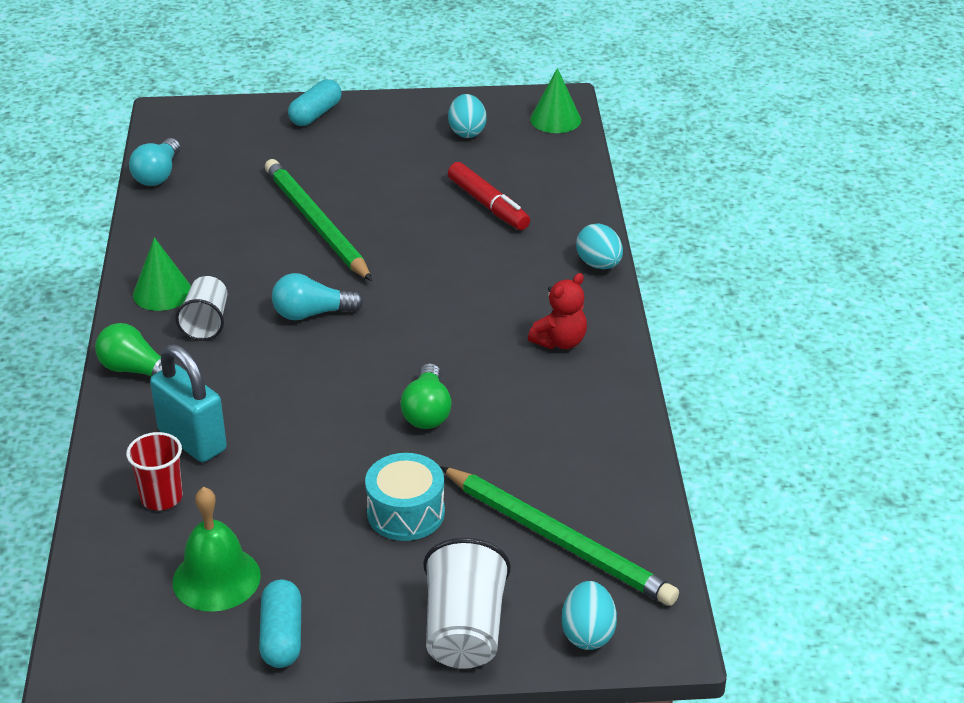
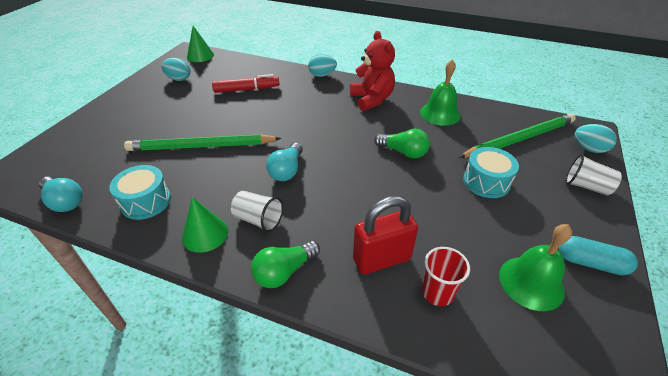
camera: 65 degrees left, 5 degrees up
turquoise padlock [150,344,227,462] -> red padlock [353,196,418,274]
turquoise capsule [288,79,342,126] -> none
white cup [423,538,511,669] -> white cup [565,154,622,196], size x0.67
red teddy bear [528,273,587,349] -> red teddy bear [350,31,395,111], size x1.54
none -> turquoise drum [109,165,171,220]
none -> green bell [420,59,461,126]

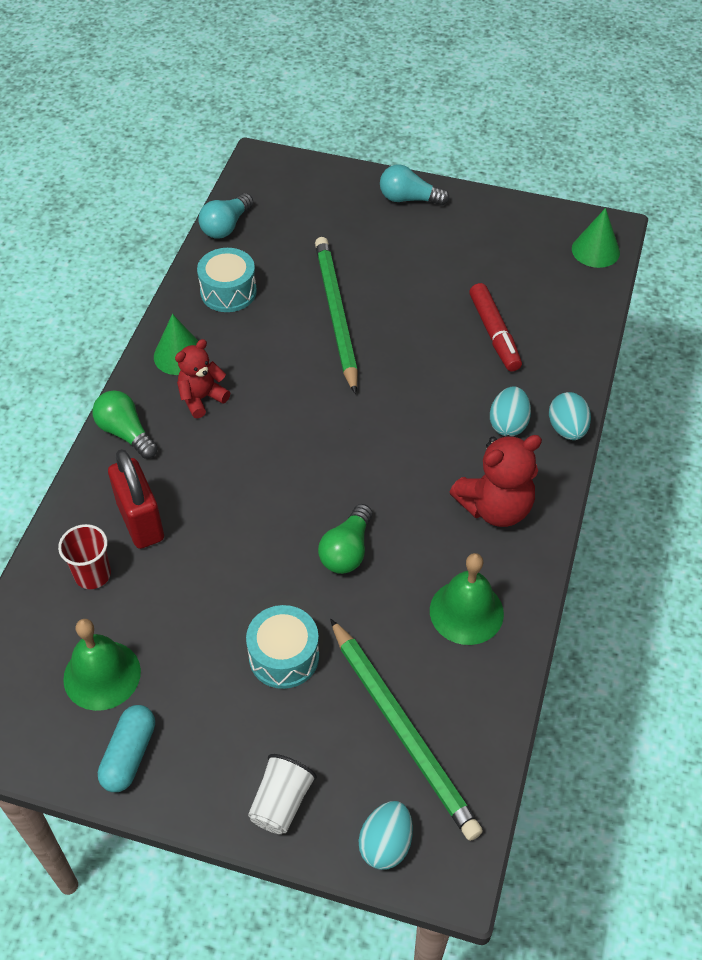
camera: 85 degrees right, 10 degrees up
turquoise egg [161,58,190,81] -> turquoise egg moved to [490,386,531,437]
white cup [231,191,283,232] -> red teddy bear [175,339,230,418]
turquoise light bulb [266,143,303,181] -> turquoise light bulb moved to [380,164,450,206]

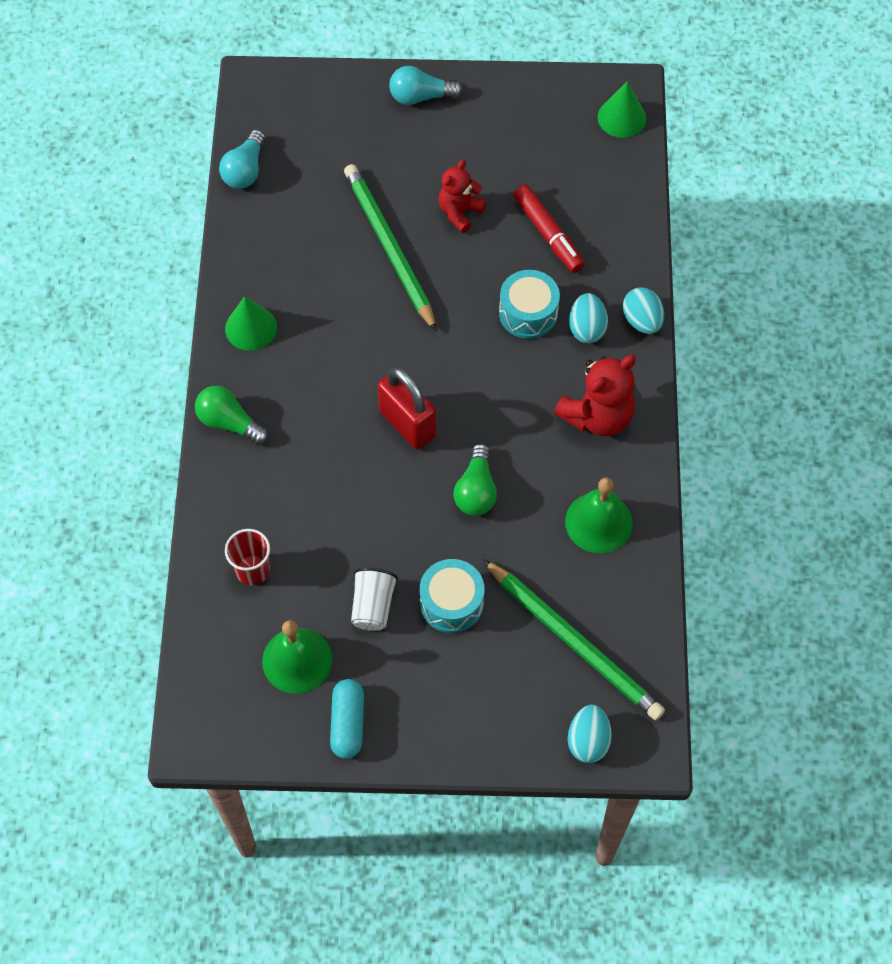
camera: 15 degrees left, 10 degrees up
red padlock [108,449,164,549] -> red padlock moved to [378,367,437,450]
red teddy bear [175,339,230,418] -> red teddy bear moved to [438,160,486,233]
turquoise drum [197,248,257,312] -> turquoise drum moved to [499,270,560,339]
white cup [248,754,317,834] -> white cup moved to [351,568,398,631]

